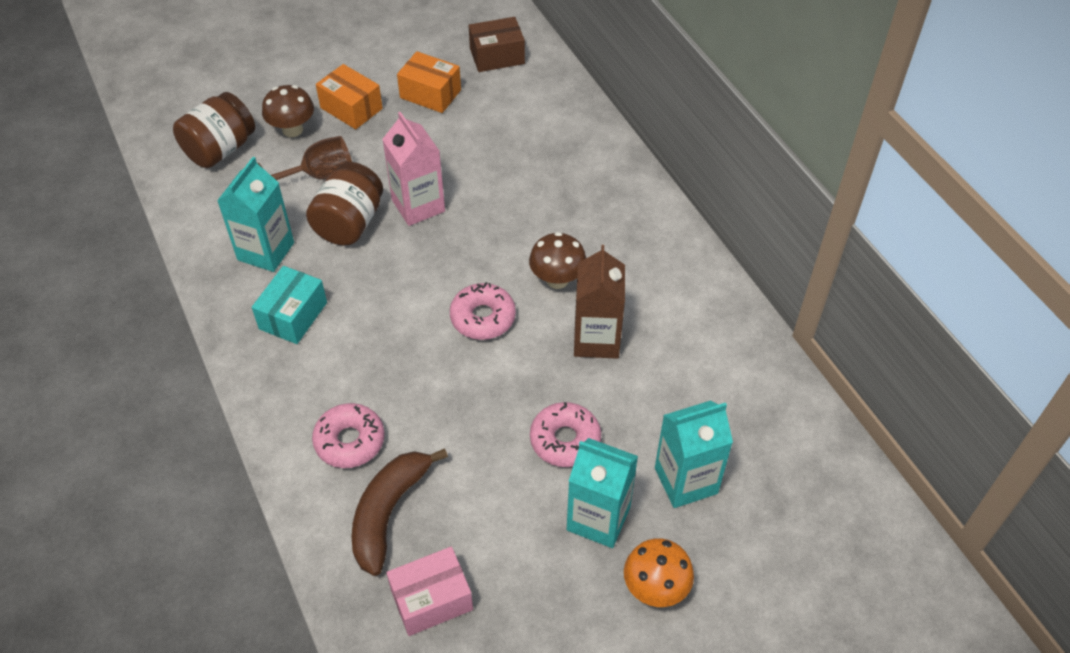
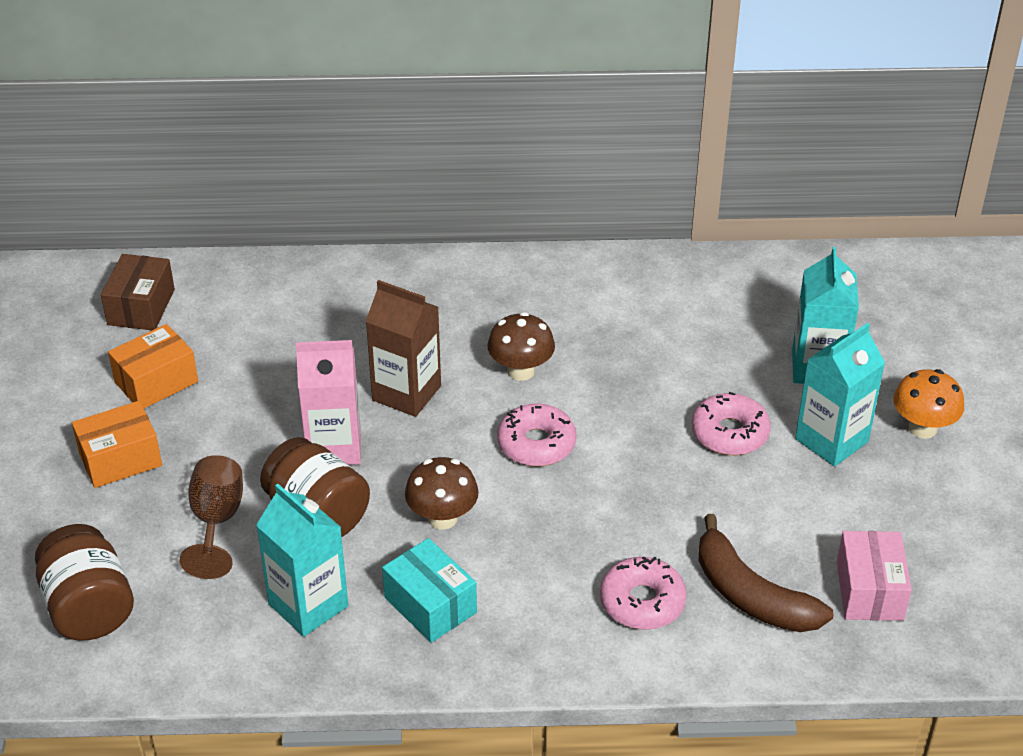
camera: 65 degrees left, 10 degrees down
brown mushroom [262,85,314,137] -> brown mushroom moved to [405,457,479,530]
brown carton [574,245,625,359] -> brown carton moved to [366,280,441,417]

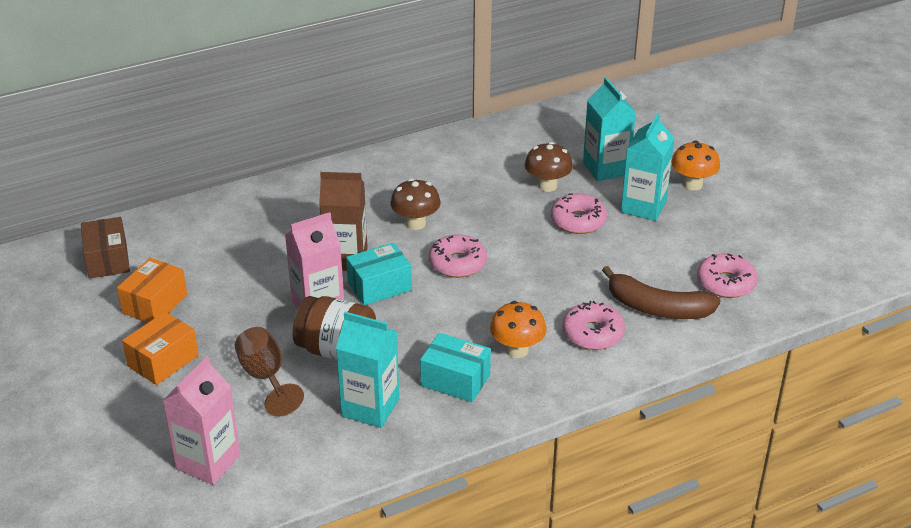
camera: 25 degrees left, 5 degrees down
brown jar [35,524,134,641] -> pink carton [163,356,240,485]
brown mushroom [405,457,479,530] -> brown mushroom moved to [525,142,573,192]
pink box [837,531,912,621] -> pink donut [697,254,758,298]
none -> turquoise box [346,242,412,305]
none -> orange mushroom [490,301,546,358]

